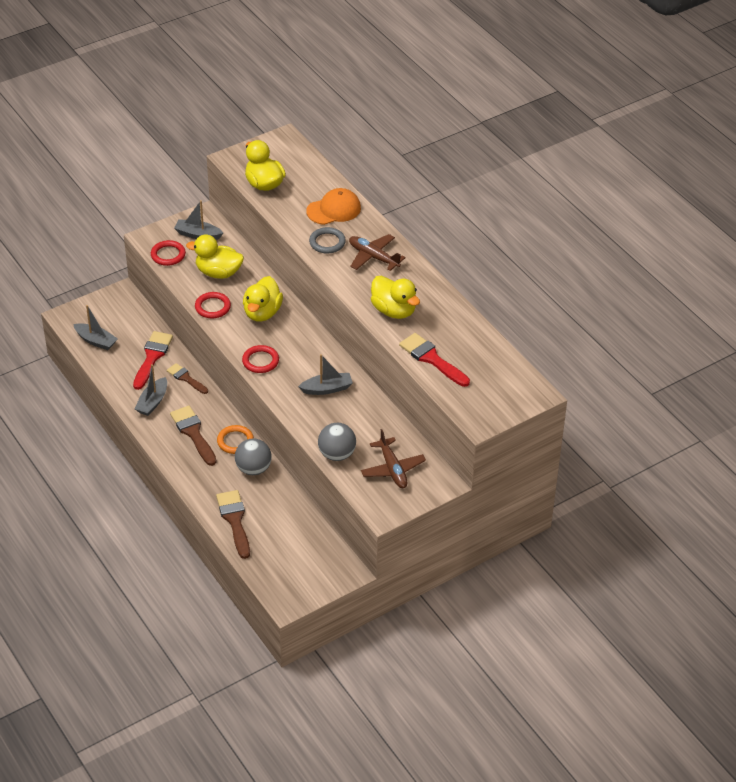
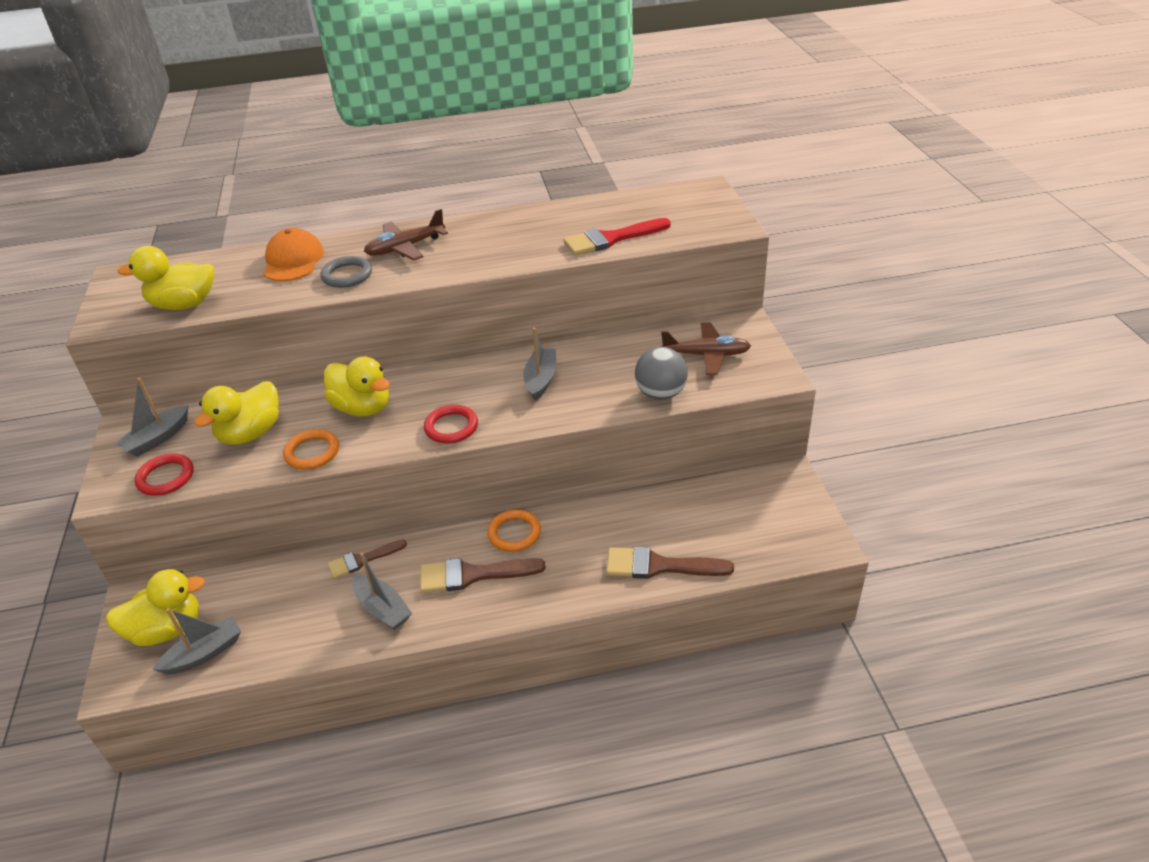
camera: 65 degrees left, 5 degrees down
red brush [133,331,173,390] -> none
red ring [195,292,231,318] -> orange ring [283,429,339,470]
grey ball [235,438,271,475] -> none
yellow duck [371,276,420,319] -> yellow duck moved to [106,569,205,646]

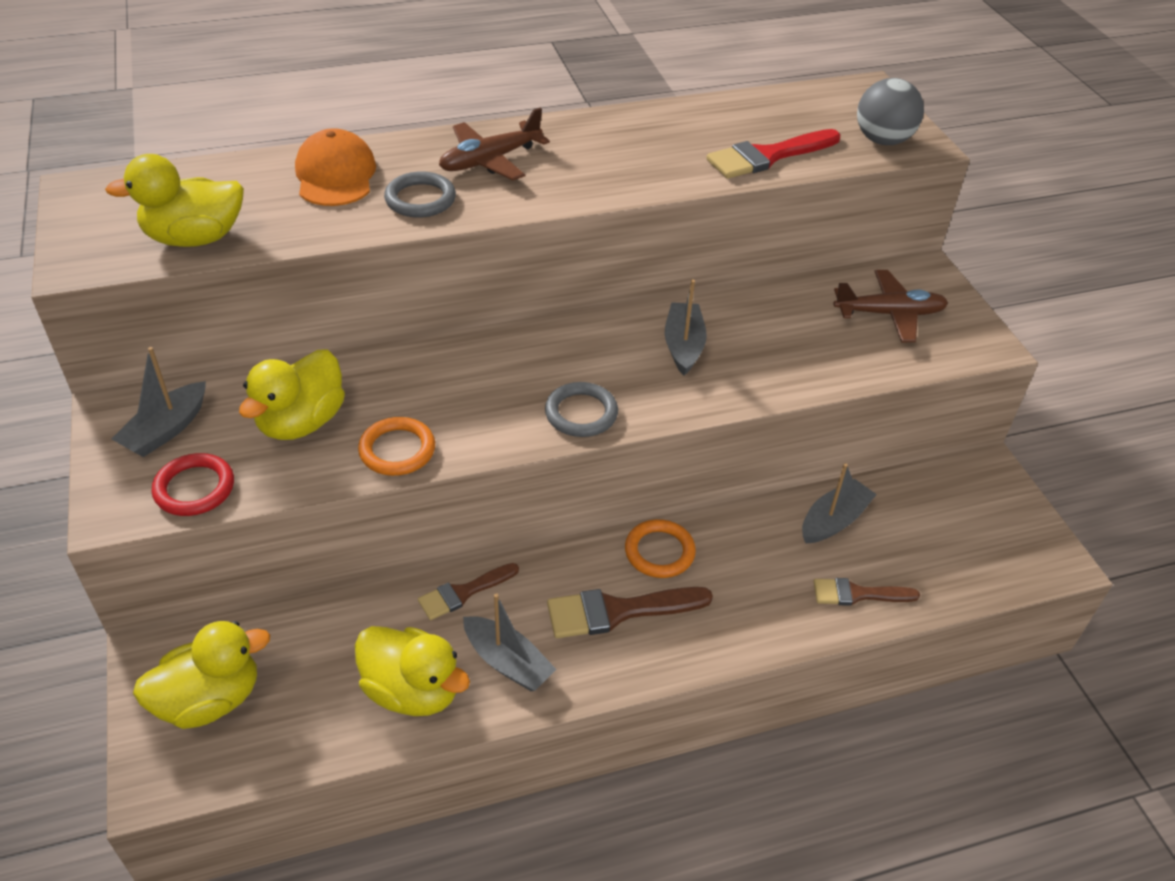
camera: 10 degrees left, 5 degrees up
grey boat [152,608,241,674] -> grey boat moved to [802,463,877,544]
yellow duck [324,356,390,416] -> yellow duck moved to [355,626,470,716]
red ring [424,405,478,444] -> grey ring [545,382,618,437]
brown brush [606,547,734,579] -> brown brush [813,578,920,606], size x0.65
grey ball [635,347,688,400] -> grey ball moved to [857,78,924,145]

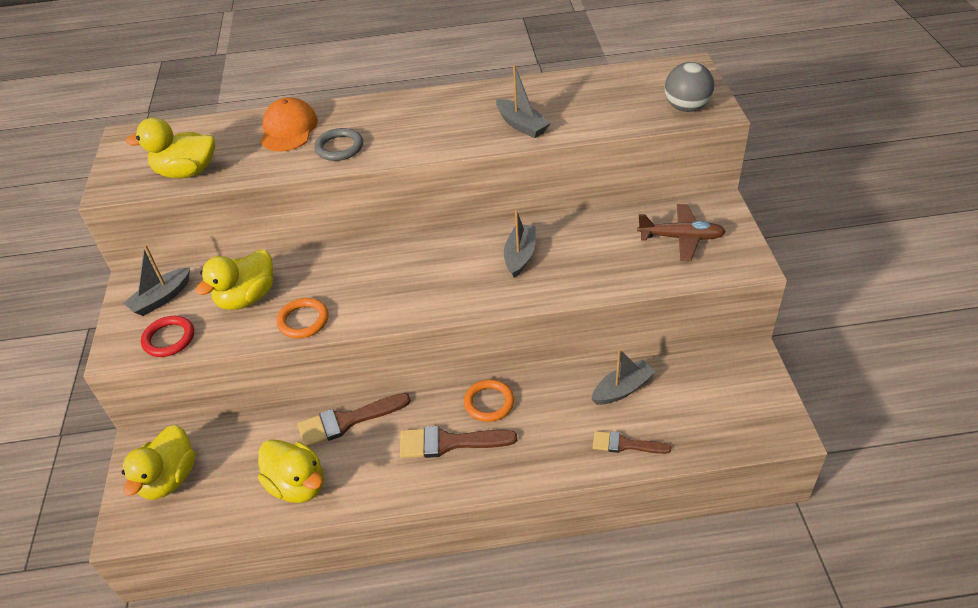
camera: 15 degrees right, 0 degrees up
yellow duck [133,621,270,729] -> yellow duck turned 120 degrees clockwise [122,425,195,500]
brown brush [418,563,519,620] -> brown brush [298,393,411,447], size x1.55
brown plane [439,108,550,180] -> none
grey boat [463,593,557,691] -> grey boat moved to [496,65,551,138]
grey ring [545,382,618,437] -> none
red brush [707,129,841,179] -> none

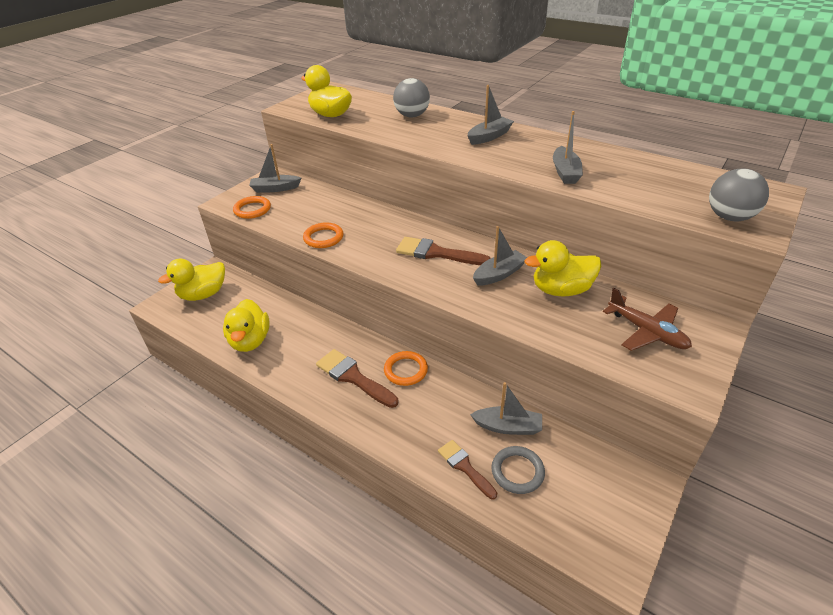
camera: 40 degrees right, 5 degrees down
red ring [141,316,194,357] -> orange ring [233,196,271,219]
yellow duck [195,250,273,310] -> yellow duck moved to [525,240,602,297]
orange cap [261,97,318,151] -> grey ball [393,78,430,117]
brown brush [298,393,411,447] -> brown brush moved to [396,237,491,265]
grey ring [314,128,363,161] -> grey ring moved to [491,446,545,494]
none -> grey boat [468,85,514,145]

